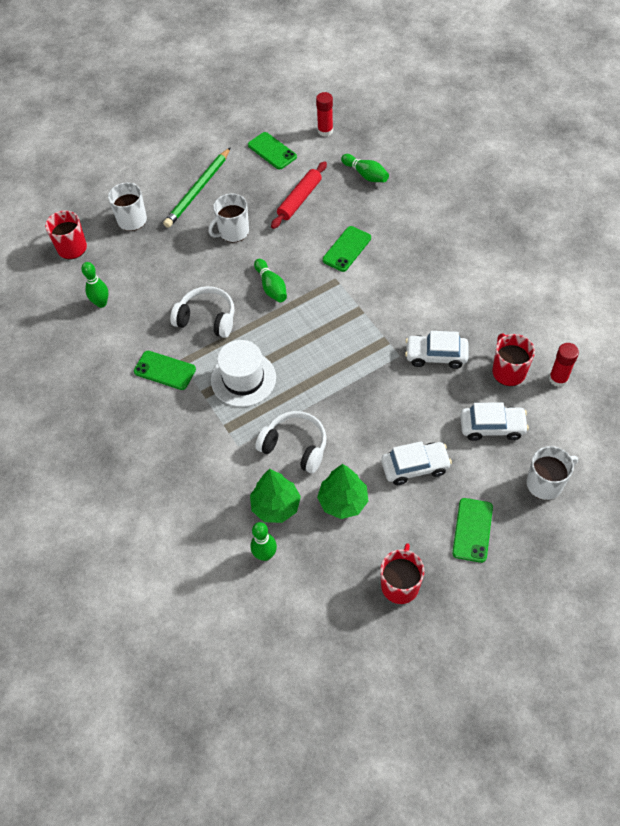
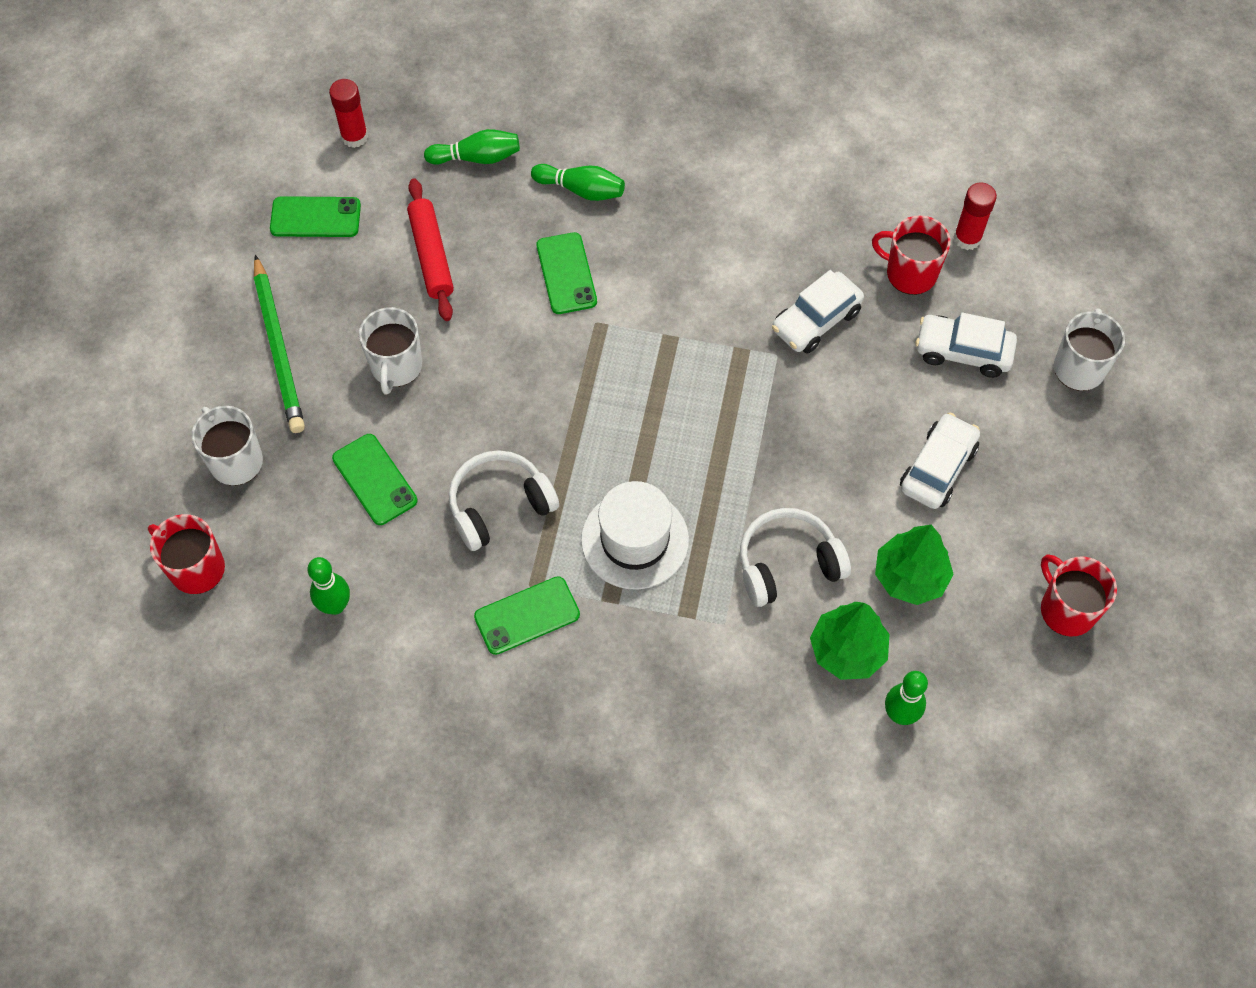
camera: 50 degrees left, 5 degrees up
green bowling pin [254,259,287,302] -> green bowling pin moved to [531,164,625,201]
green phone [452,498,493,563] -> green phone moved to [332,434,417,525]
white car [460,402,529,441] -> white car turned 120 degrees counterclockwise [916,313,1017,378]

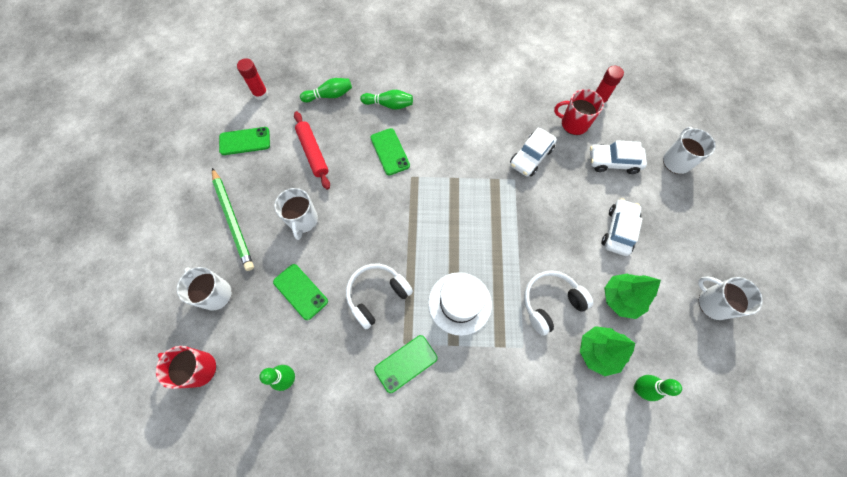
camera: 10 degrees left, 5 degrees up
red mug [1041,554,1117,637] -> white mug [698,276,763,320]

